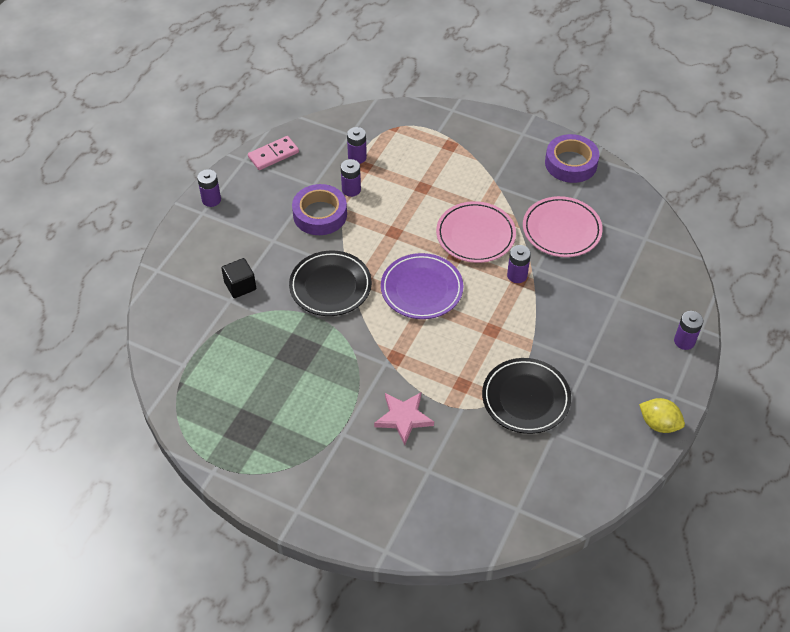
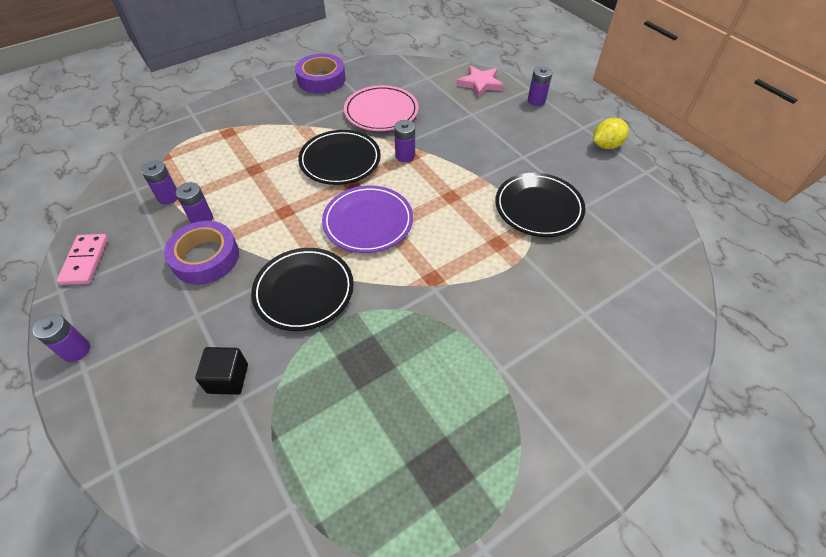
camera: 60 degrees left, 0 degrees up
pink star [374,392,434,445] -> pink star moved to [456,65,504,98]
pink plate [436,201,516,263] -> black plate [298,130,381,185]

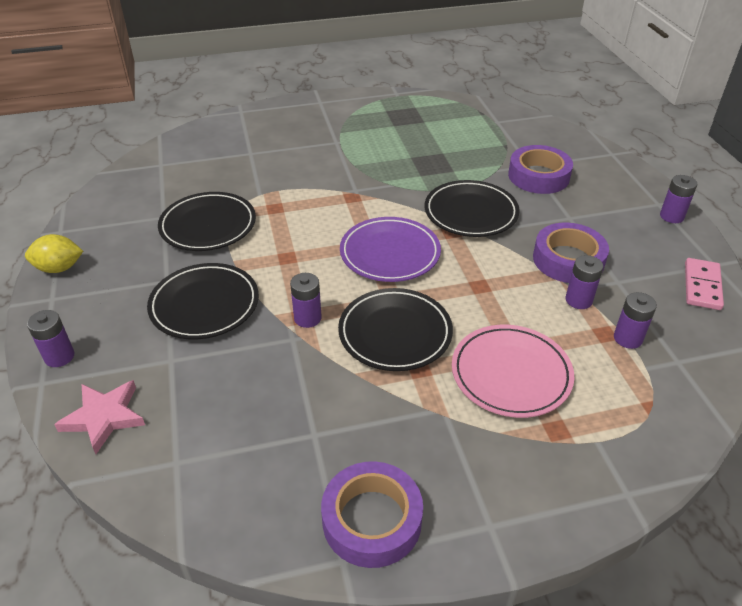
camera: 160 degrees left, 10 degrees down
black cube [195,347,248,395] -> purple tape [508,145,573,194]
pink plate [344,85,418,131] -> pink plate moved to [452,325,574,418]
none -> black plate [147,263,259,340]

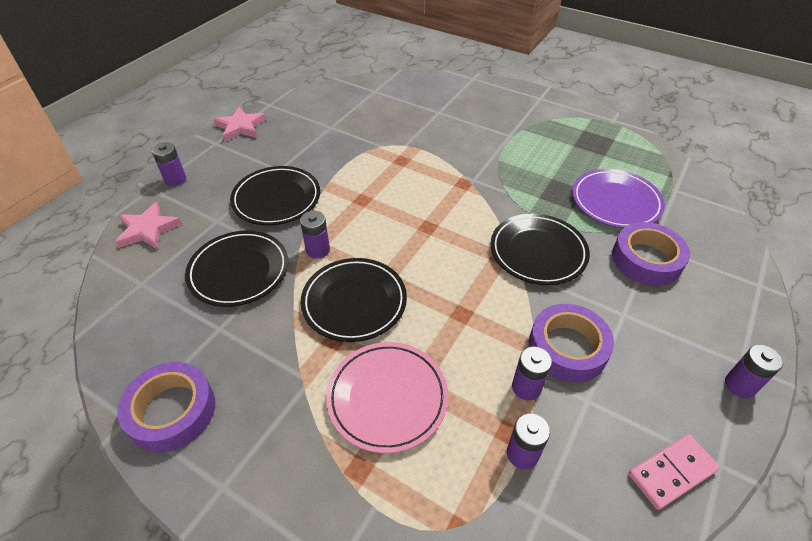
camera: 45 degrees right, 5 degrees up
yellow lemon [25,234,83,273] -> pink star [213,107,266,141]
black plate [158,192,256,251] -> black plate moved to [185,231,288,307]
purple plate [340,217,441,282] -> purple plate moved to [572,169,665,228]

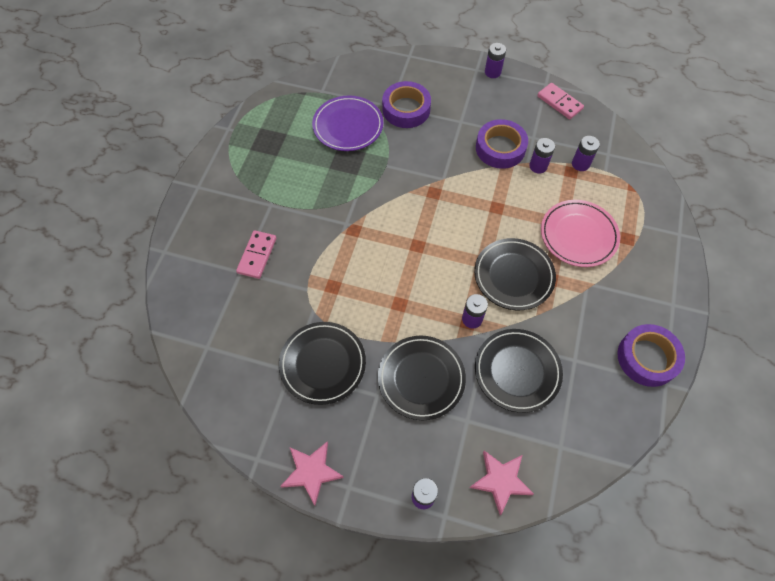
camera: 105 degrees left, 15 degrees up
black plate [491,214,590,285] -> black plate moved to [279,322,366,405]
none -> pink domino [236,230,276,279]

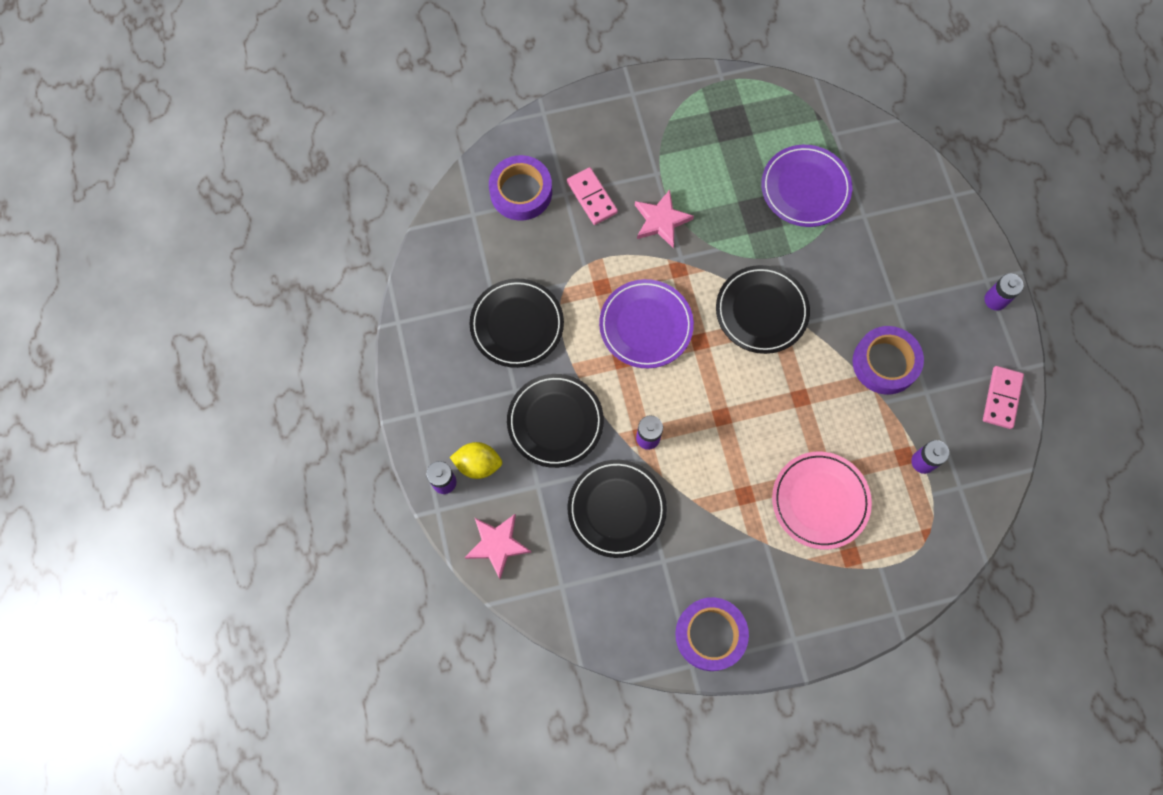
camera: 60 degrees right, 10 degrees up
pink domino [236,230,276,279] -> pink domino turned 75 degrees clockwise [567,167,618,225]
pink star [281,441,344,506] -> pink star moved to [635,190,694,248]
purple tape [382,81,431,128] -> purple tape moved to [489,155,552,221]
black plate [474,238,556,310] -> black plate moved to [716,265,810,354]
purple battery [529,138,555,173] -> none
none -> yellow lemon [450,442,502,479]
none -> purple plate [599,279,694,368]

